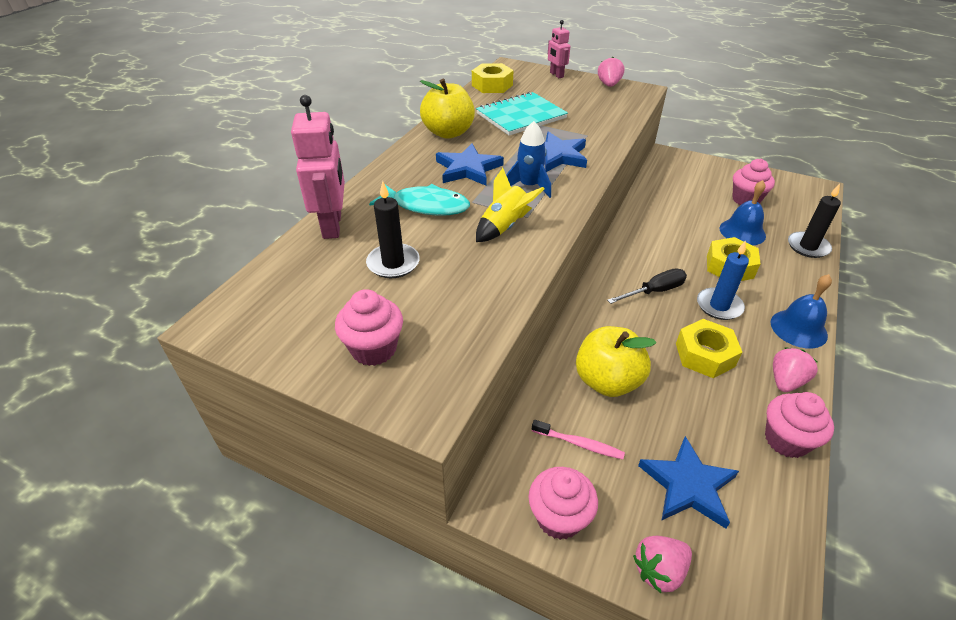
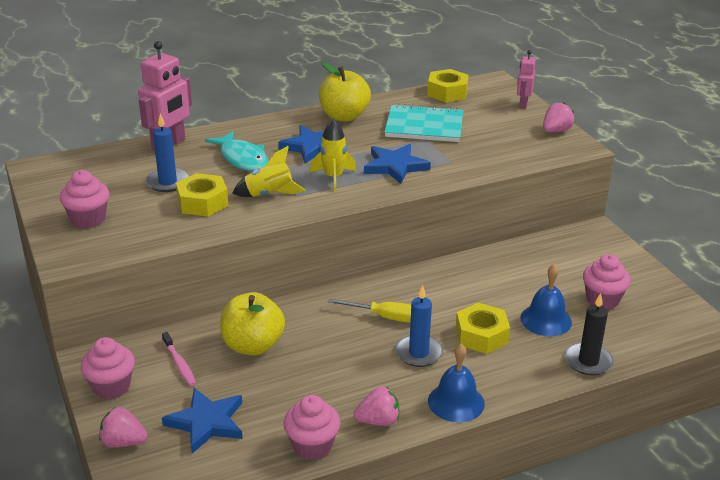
camera: 40 degrees right, 10 degrees down
black candle [366,181,420,278] -> blue candle [146,114,189,192]
blue rocket [506,121,551,198] -> yellow rocket [310,119,356,192]
black screwdriver [607,269,687,304] -> yellow screwdriver [328,298,411,323]
yellow nut [676,319,742,378] -> yellow nut moved to [176,173,228,217]

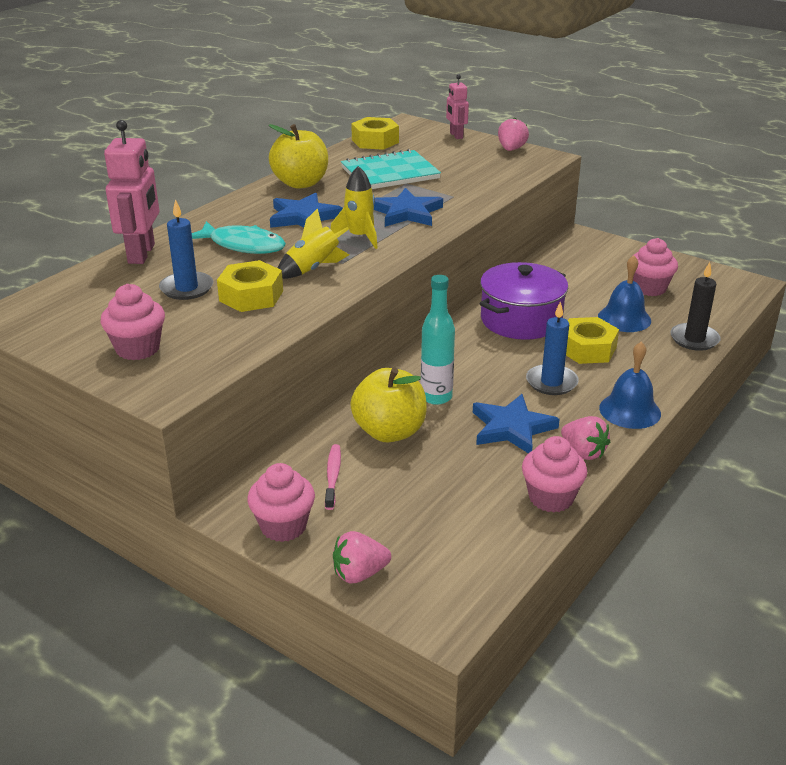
camera: 30 degrees left, 0 degrees up
pink toothbrush [162,332,196,386] -> pink toothbrush turned 120 degrees counterclockwise [325,444,341,510]
blue star [162,388,243,453] -> blue star moved to [473,394,560,453]
yellow screwdriver [328,298,411,323] -> none
pink strawberry [354,387,399,426] -> pink strawberry turned 90 degrees clockwise [561,416,610,460]
none -> turquoise bottle [421,275,455,405]
none -> purple pot [480,262,568,340]

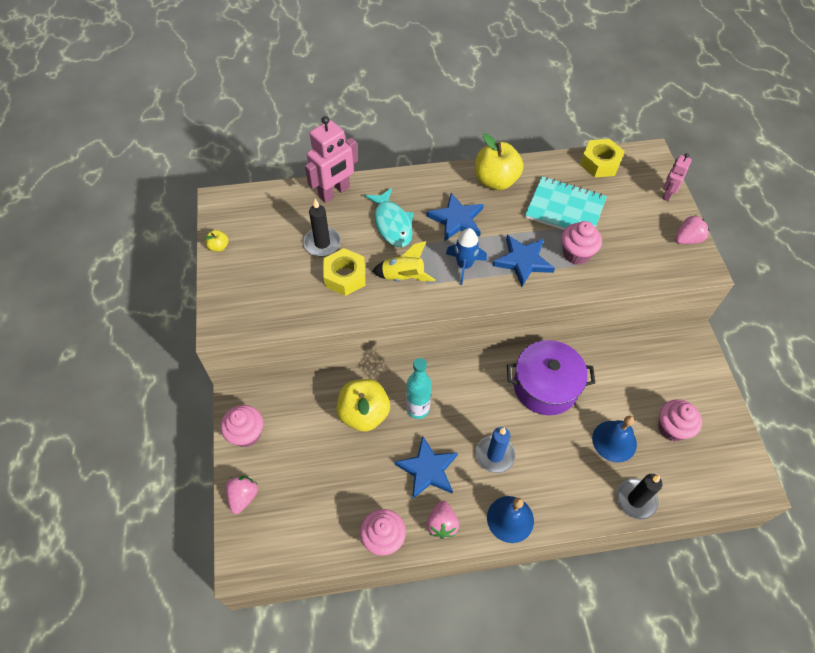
camera: 45 degrees right, 25 degrees up
pink cupcake [101,284,165,360] -> pink cupcake moved to [561,221,602,265]
blue candle [159,199,213,300] -> black candle [303,199,341,256]
pink toothbrush [325,444,341,510] -> none
yellow rocket [330,166,378,249] -> blue rocket [446,228,487,285]
pink strawberry [333,531,391,583] -> pink strawberry turned 75 degrees clockwise [226,476,258,514]
yellow nut [566,317,619,364] -> none
none -> yellow apple [205,230,229,252]

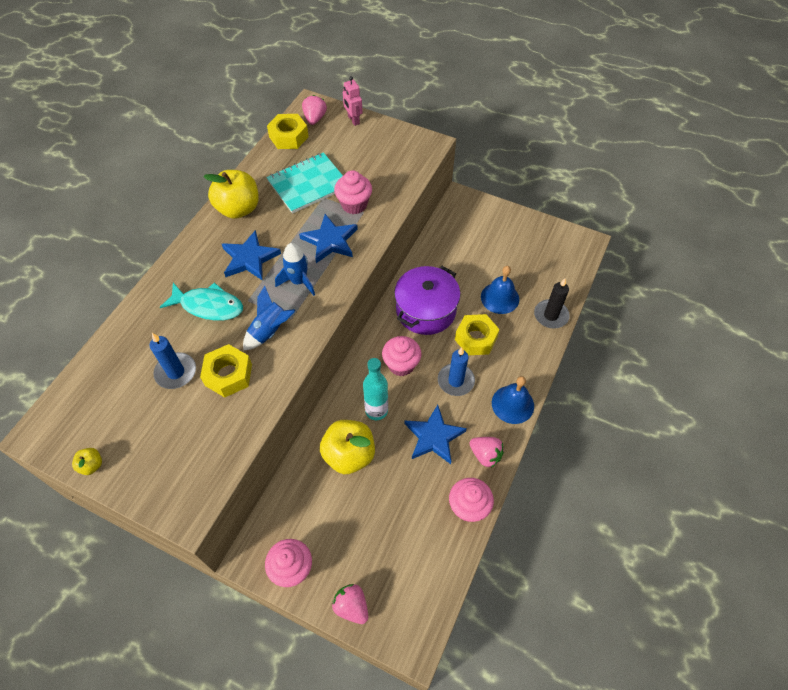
camera: 55 degrees left, 0 degrees up
black candle [303,199,341,256] -> blue candle [150,333,196,389]
pink robot [305,116,358,203] -> none
yellow rocket [372,241,435,281] -> blue rocket [243,286,296,351]
pink cupcake [658,399,702,442] -> pink cupcake moved to [382,336,421,376]
pink strawberry [675,215,710,244] -> pink strawberry moved to [302,95,327,125]
none -> yellow nut [455,314,500,355]

